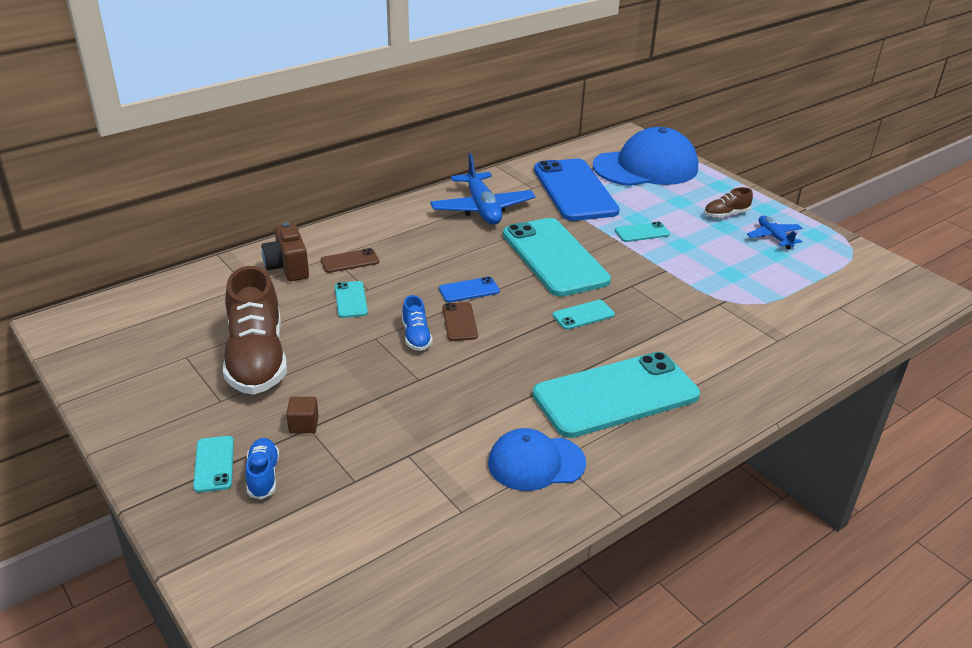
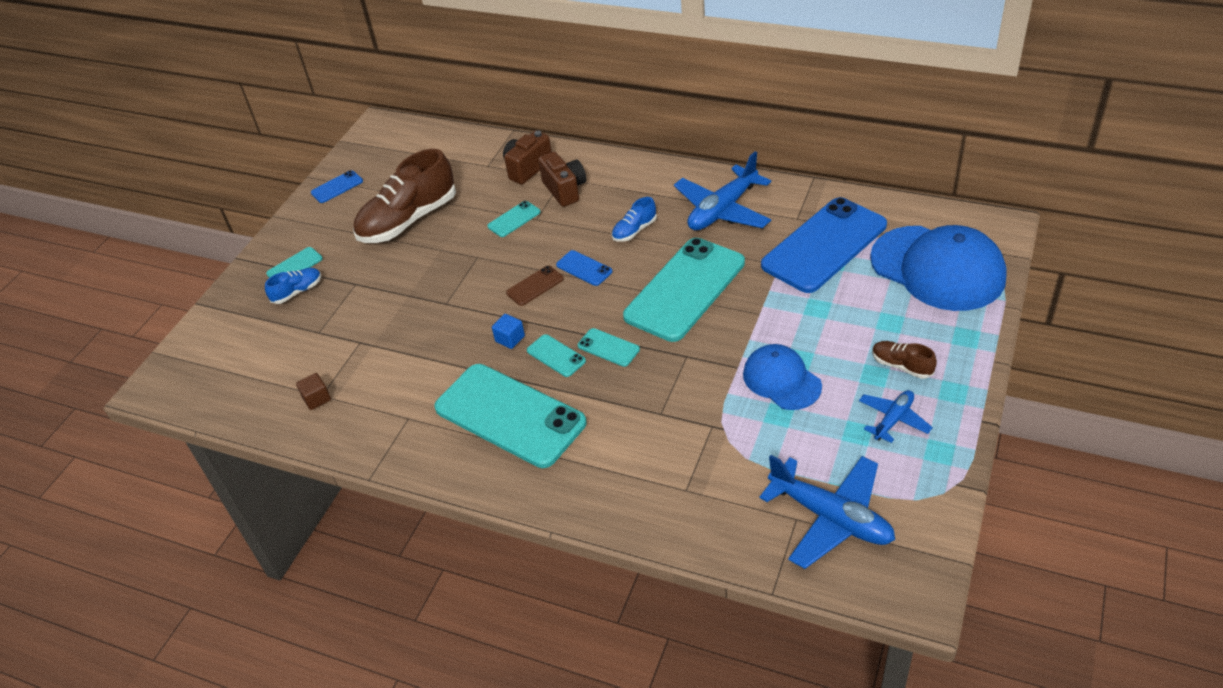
camera: 65 degrees right, 10 degrees up
brown cube [286,397,319,433] -> brown cube moved to [296,373,331,410]
brown phone [321,248,379,273] -> brown camera [538,152,586,207]
blue shoe [402,295,432,351] -> blue shoe moved to [612,197,657,242]
blue cap [488,428,586,491] -> blue cap moved to [743,344,822,410]
turquoise phone [615,222,670,242] -> turquoise phone moved to [527,334,586,377]
none -> blue phone [311,170,363,203]
none -> blue cube [492,314,525,349]
none -> blue plane [759,455,895,569]

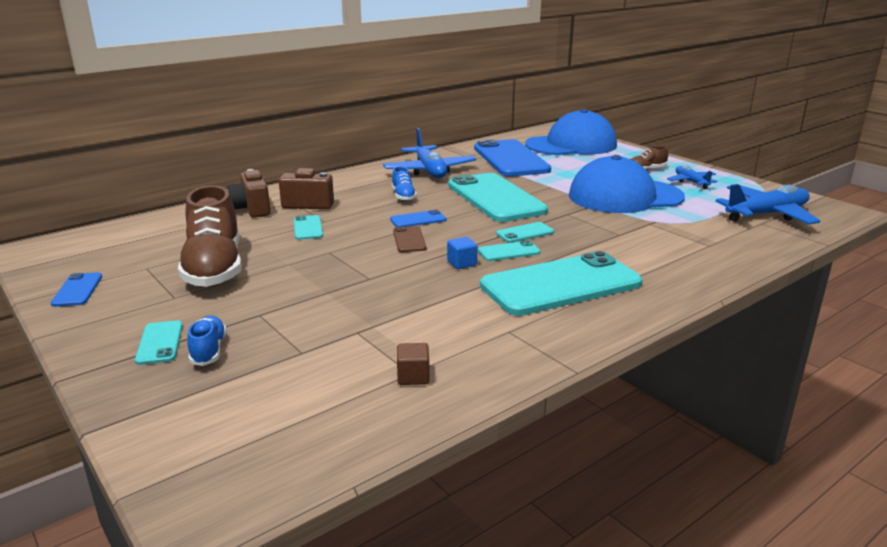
camera: 65 degrees left, 20 degrees down
blue cap [743,344,822,410] -> blue cap [569,155,685,213], size x1.73

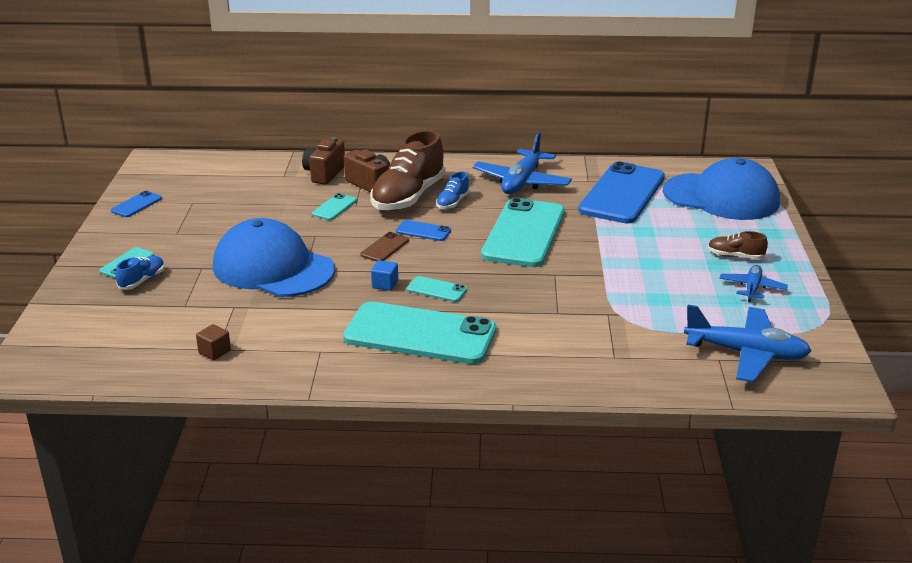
camera: 40 degrees right, 5 degrees up
brown shoe [178,185,242,287] -> brown shoe moved to [370,130,445,211]
turquoise phone [496,222,554,243] -> none
blue cap [569,155,685,213] -> blue cap moved to [213,218,335,297]

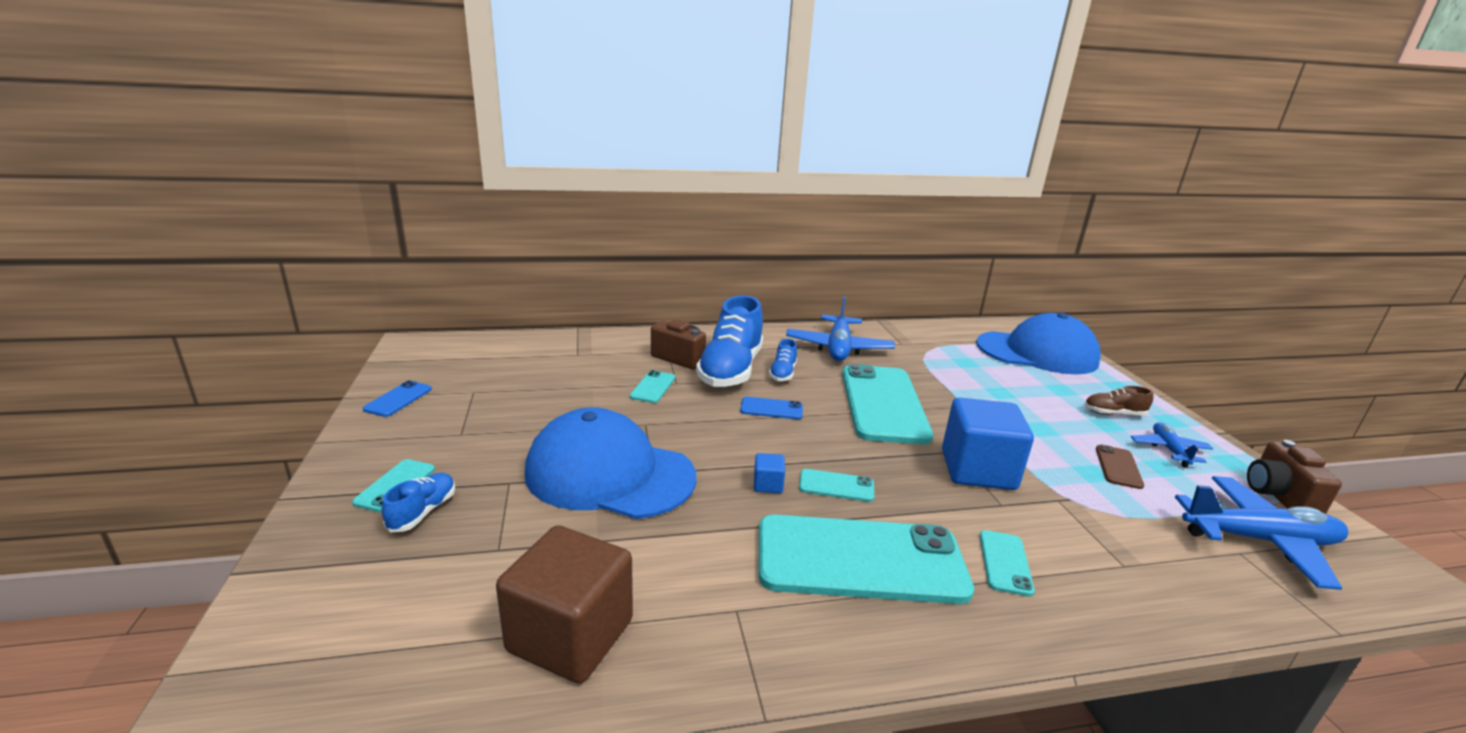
camera: 15 degrees left, 5 degrees down
brown cube [196,324,231,360] -> brown cube [496,525,633,684], size x2.40
brown camera [302,137,345,185] -> brown camera moved to [1247,440,1342,514]
brown phone [361,232,409,262] -> brown phone moved to [1096,445,1144,489]
brown shoe [370,130,445,211] -> blue shoe [696,295,763,387]
blue phone [578,161,665,224] -> none
none -> blue cube [942,397,1034,490]
none -> turquoise phone [980,530,1035,596]

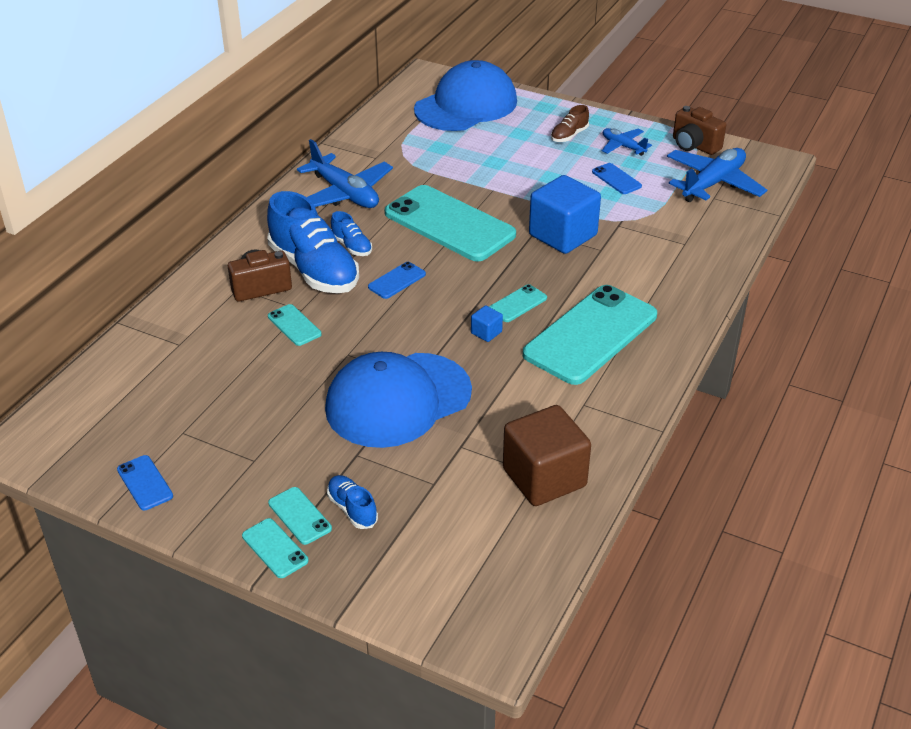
camera: 50 degrees left, 15 degrees up
turquoise phone [980,530,1035,596] -> turquoise phone moved to [242,518,309,578]
brown phone [1096,445,1144,489] -> blue phone [592,163,642,194]

